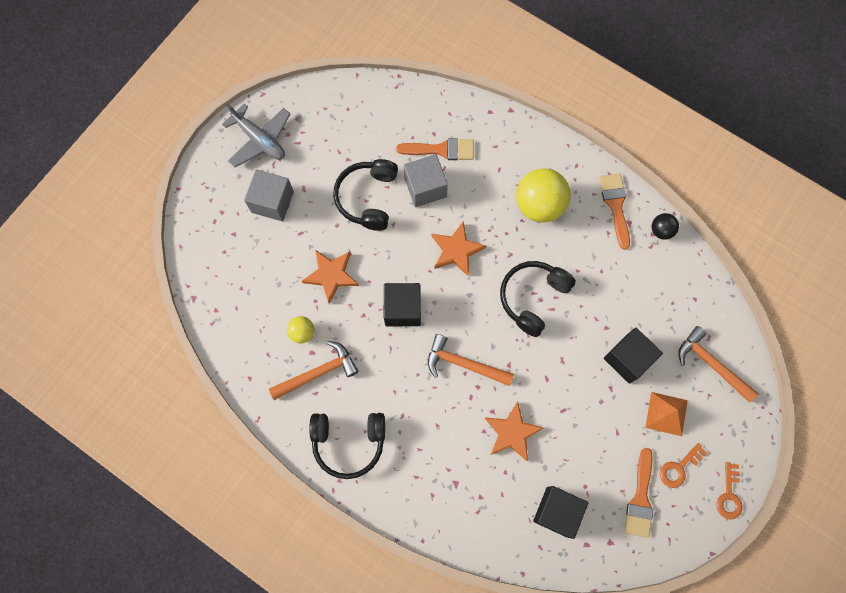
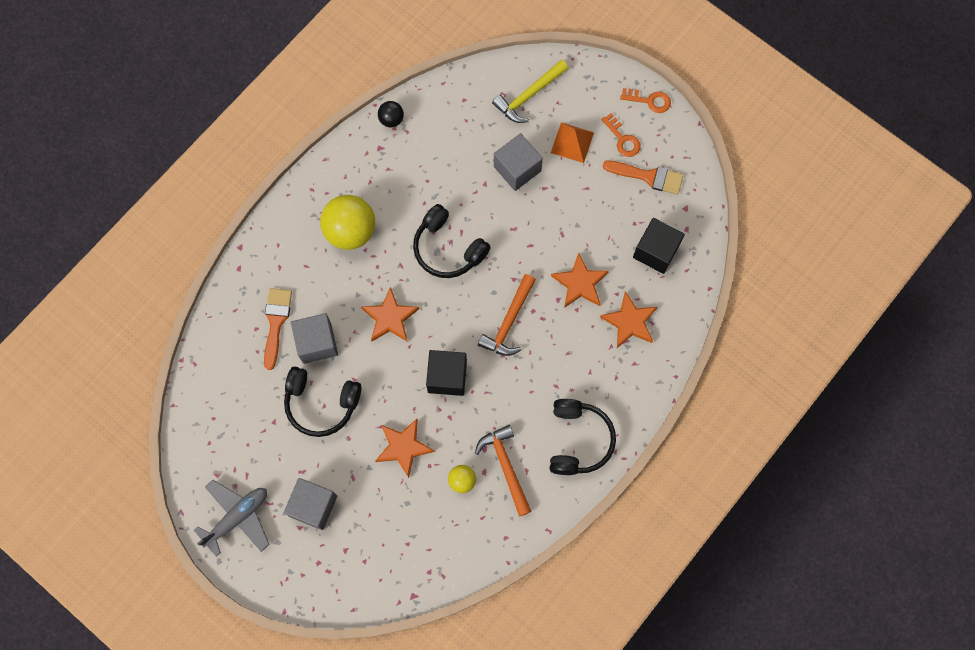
camera: 85 degrees left, 0 degrees up
orange brush [599,173,630,250] -> none
black cube [604,327,663,384] -> grey cube [494,133,543,191]
orange hammer [679,326,759,403] -> yellow hammer [492,60,568,123]
none -> orange star [600,291,657,348]

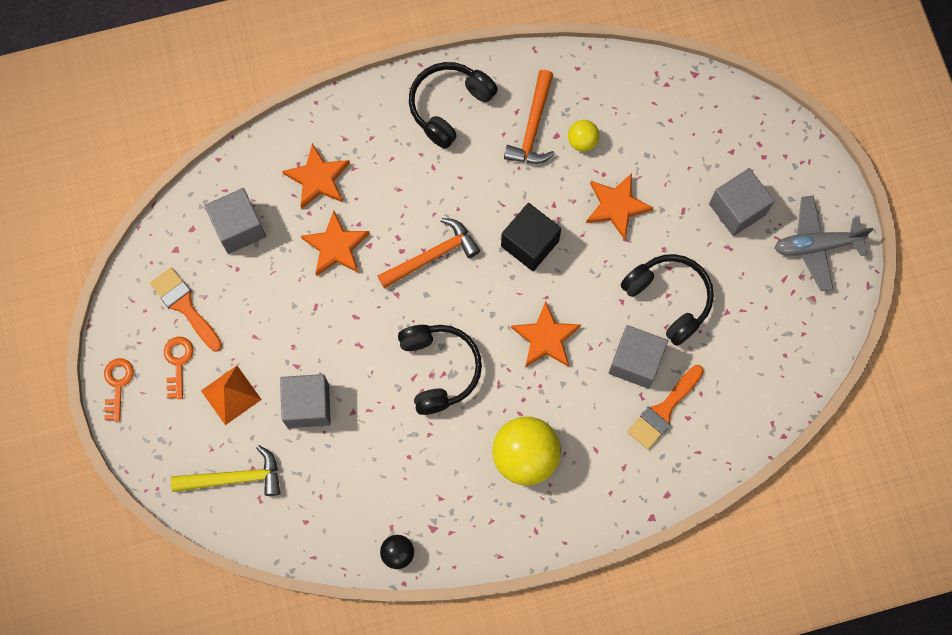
camera: 145 degrees left, 0 degrees up
orange key [620,88,671,113] -> orange key turned 45 degrees clockwise [104,358,134,422]
black cube [633,218,685,274] -> grey cube [205,188,266,254]

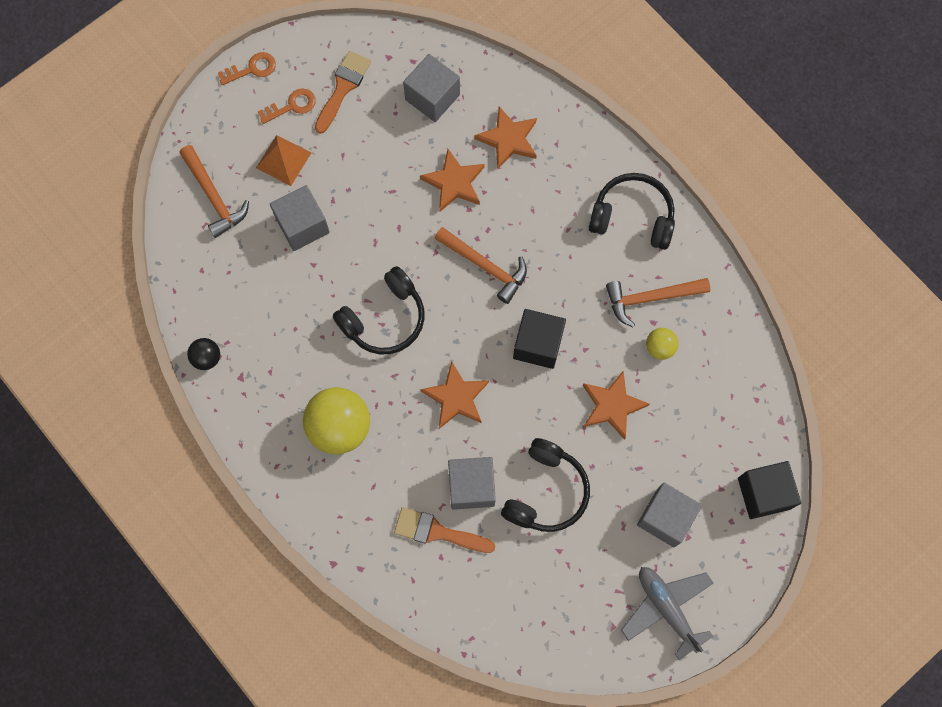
camera: 65 degrees right, 0 degrees up
yellow hammer [171,445,280,496] -> orange hammer [180,145,249,238]
none -> black cube [738,461,801,519]

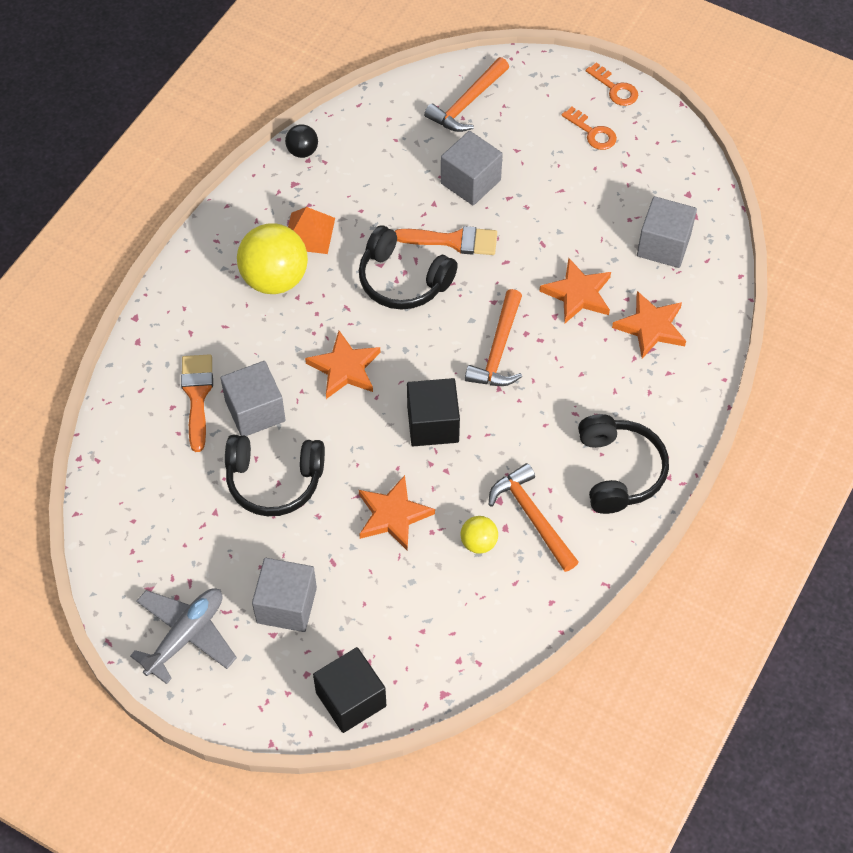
camera: 70 degrees right, 15 degrees down
orange pyramid [256,135,311,186] -> orange pyramid moved to [288,207,335,254]
orange brush [315,51,371,134] -> orange brush moved to [395,226,497,255]

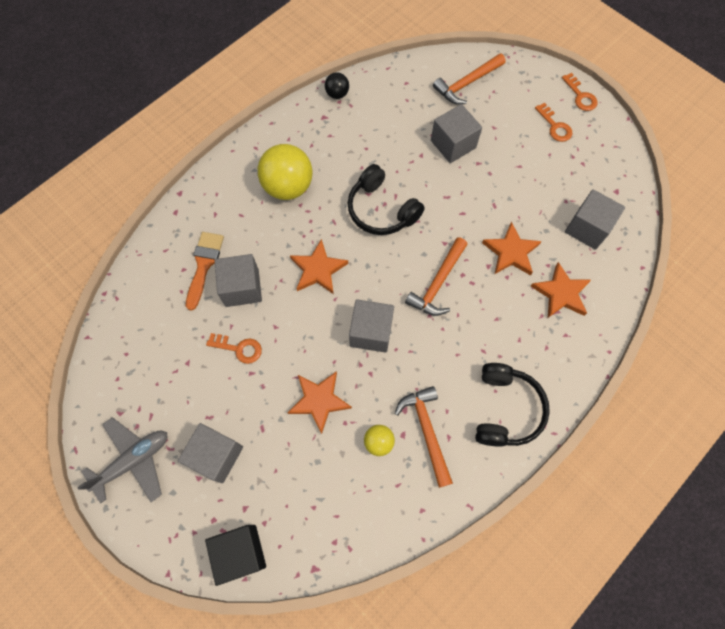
camera: 15 degrees right, 10 degrees up
black headphones [225,435,325,516] -> orange key [206,333,262,364]
orange pyramid [288,207,335,254] -> none
orange brush [395,226,497,255] -> none
black cube [407,378,460,446] -> grey cube [349,299,394,353]

